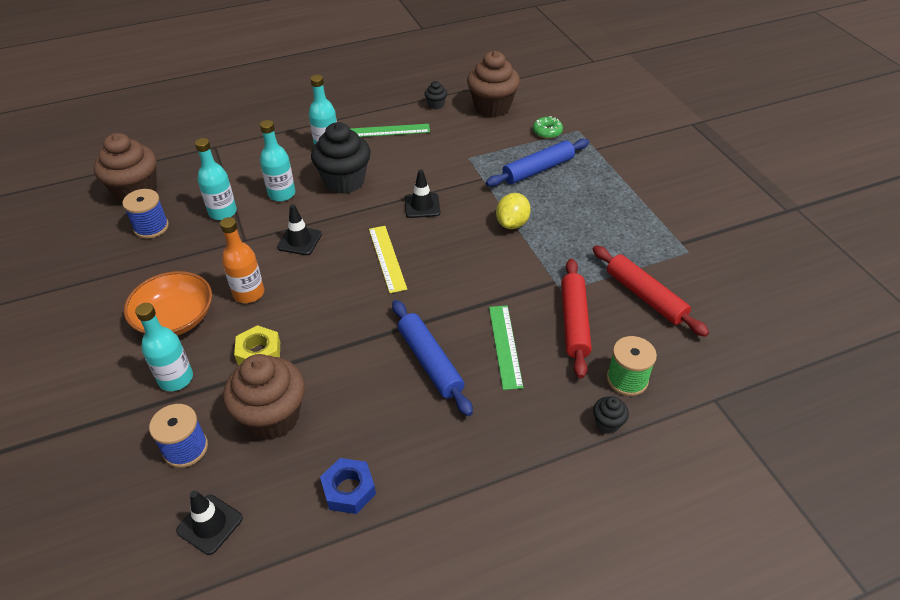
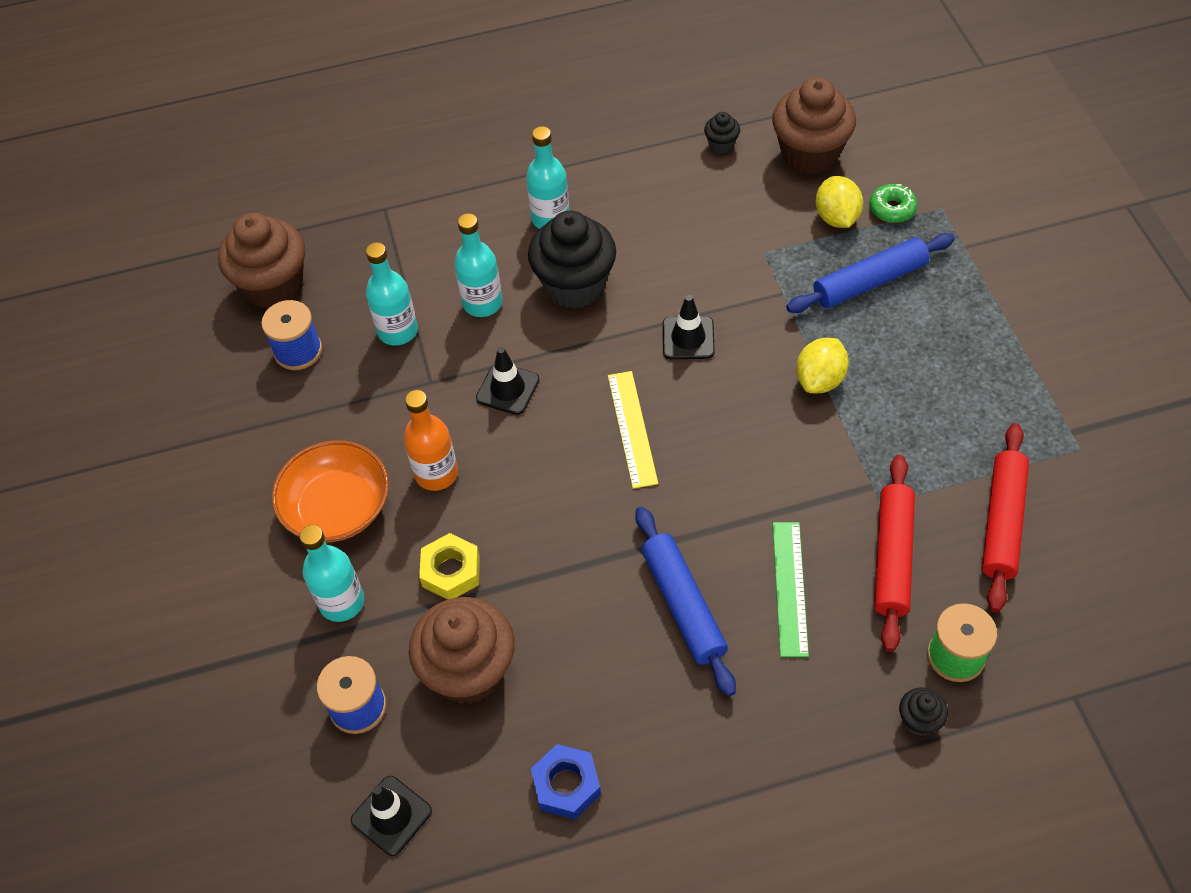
camera: 10 degrees right, 10 degrees up
green ruler [350,124,430,137] -> none
red rolling pin [593,246,709,337] -> red rolling pin turned 45 degrees clockwise [982,423,1029,612]
none -> yellow lemon [816,176,863,228]

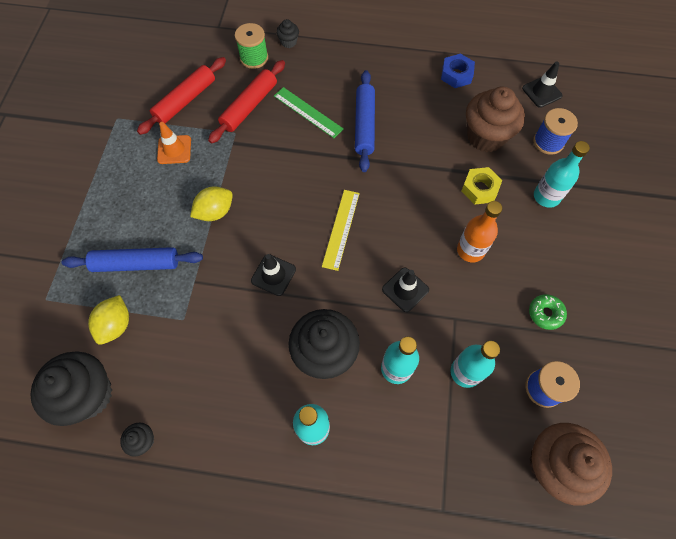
camera: 160 degrees left, 10 degrees up
orange bowl [272,440,389,542] -> none
brown cupcake [772,77,856,174] -> black cupcake [30,352,112,426]
green ruler [773,522,809,657] -> green ruler turned 75 degrees counterclockwise [274,87,344,138]
green donut [869,184,918,223] -> green donut moved to [529,294,567,330]
none -> orange traffic cone [157,122,191,164]

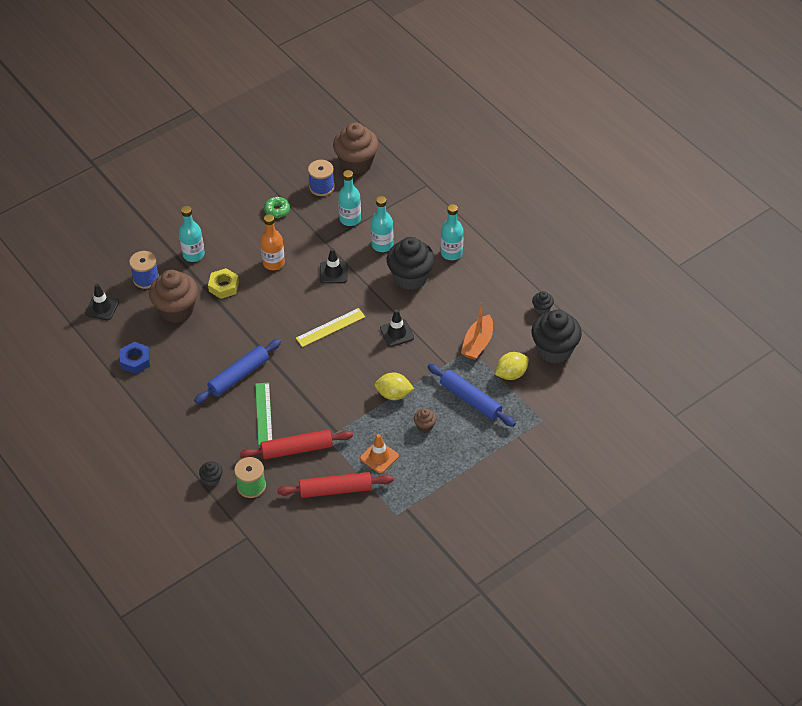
camera: 135 degrees left, 15 degrees down
none -> brown cupcake [414,409,437,432]
none -> orange boat [461,303,493,360]

